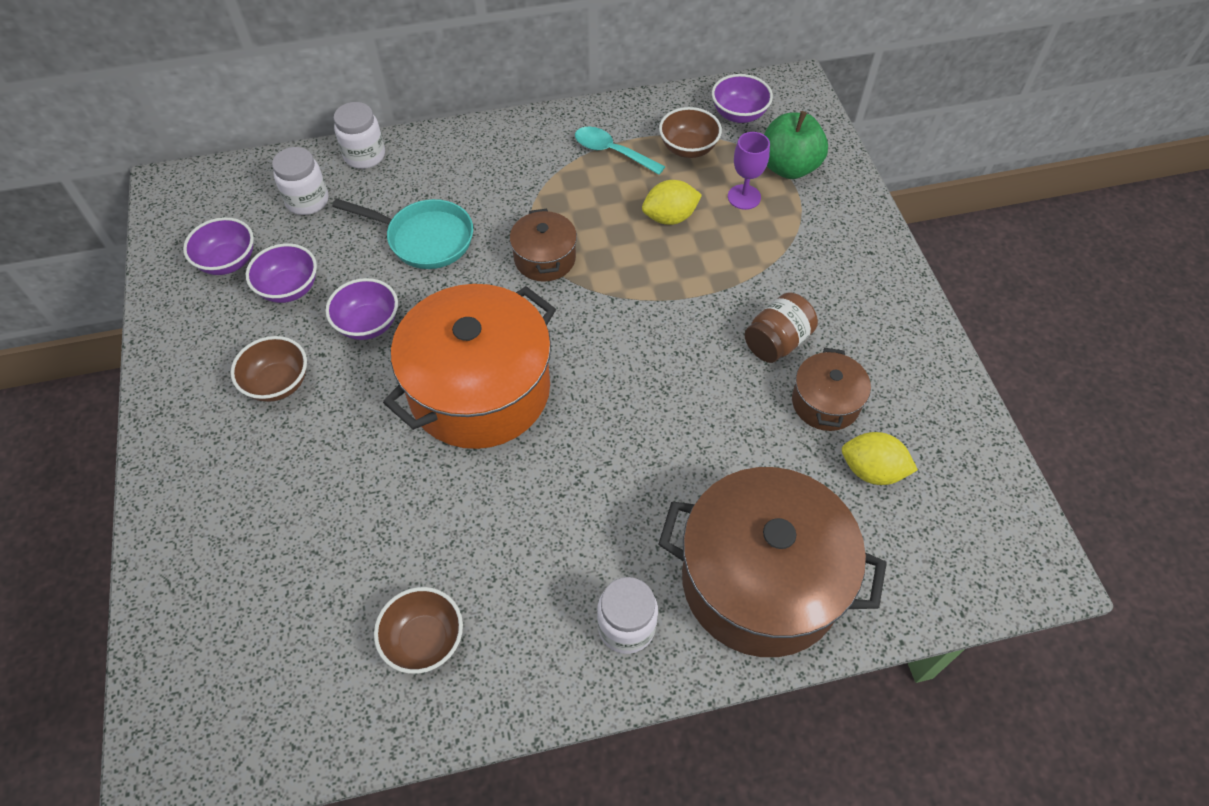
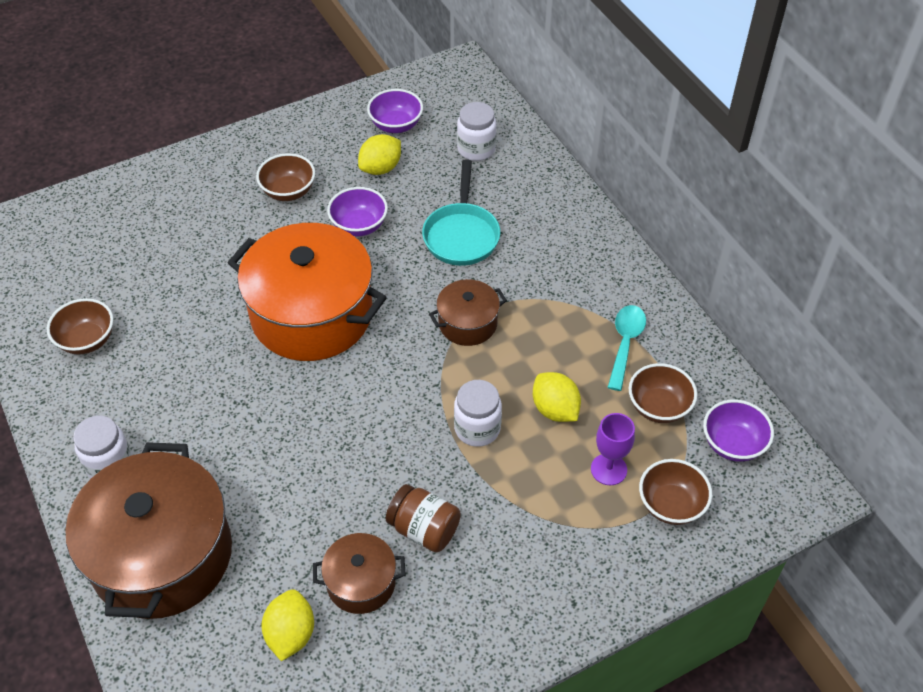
camera: 75 degrees right, 5 degrees down
purple bowl [246,243,317,303] -> yellow lemon [358,134,401,175]
white jar [334,102,385,169] -> white jar moved to [454,380,502,447]
green apple [764,111,828,179] -> brown bowl [639,459,712,525]

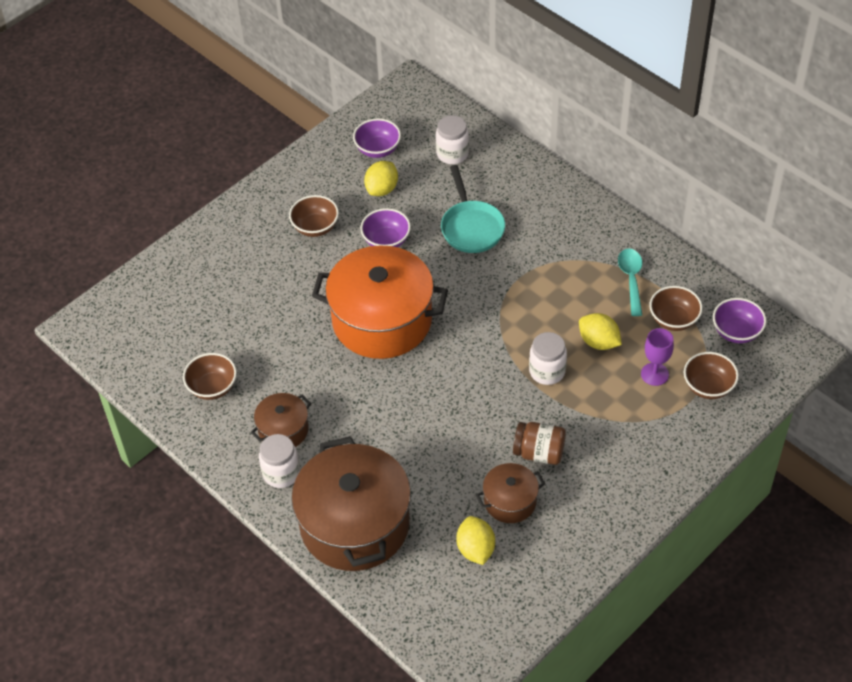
camera: 15 degrees left, 0 degrees up
brown pot [429,279,507,346] -> brown pot moved to [251,393,312,447]

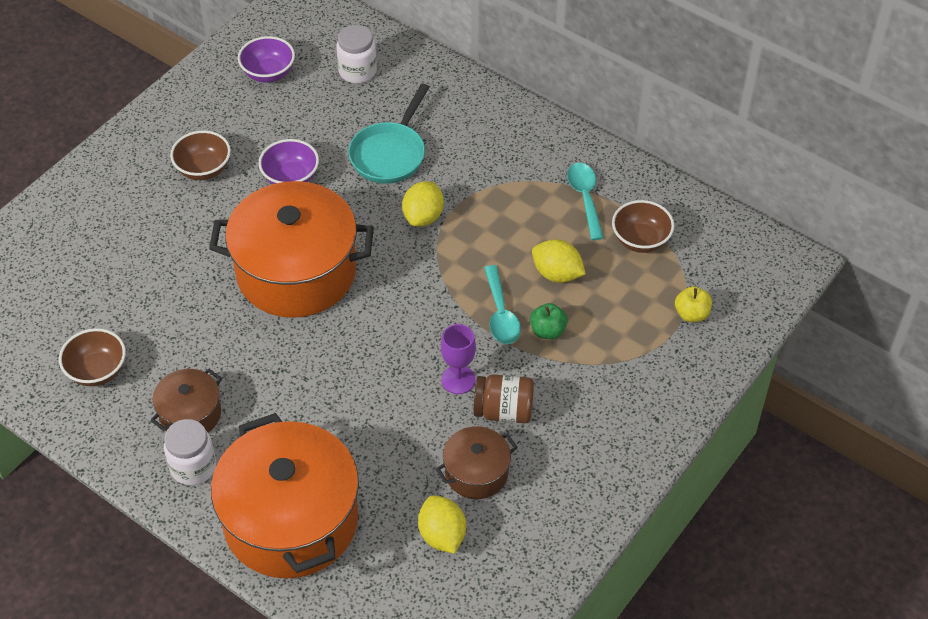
camera: 10 degrees left, 0 degrees up
brown pot [291,436,411,571] -> orange pot [211,413,359,579]
yellow lemon [364,161,398,196] -> yellow lemon moved to [402,181,444,227]
turquoise pan [441,165,505,253] -> turquoise pan turned 45 degrees clockwise [348,84,429,184]
white jar [529,332,567,385] -> turquoise spoon [484,265,521,344]
purple goblet [641,328,674,386] -> purple goblet moved to [441,324,476,394]
brown bowl [684,352,739,399] -> yellow apple [675,286,712,322]
purple bowl [713,298,766,343] -> none
none -> green apple [530,303,568,339]

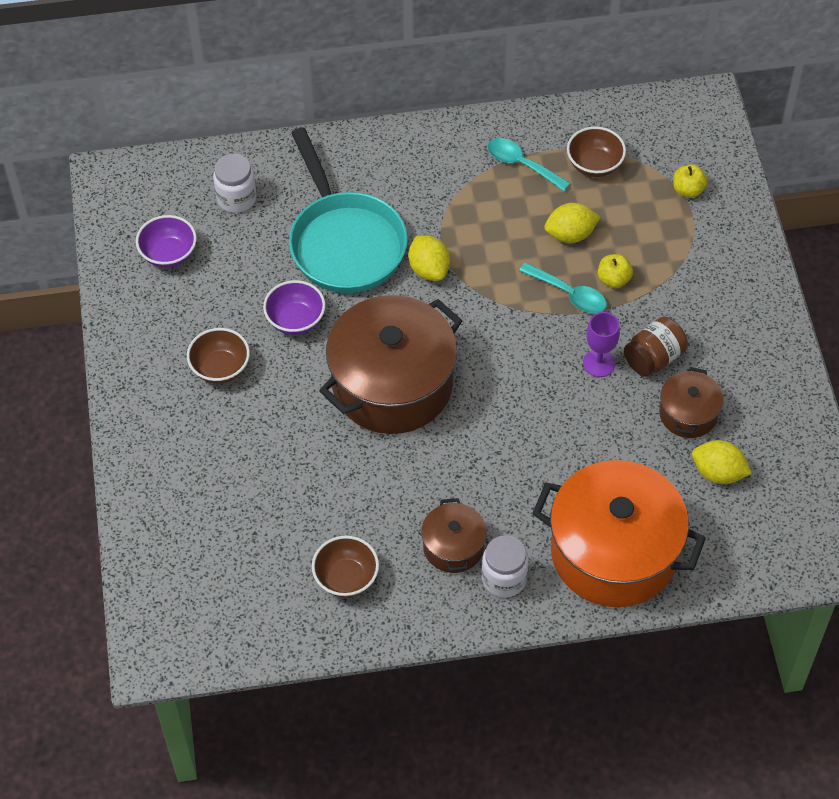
camera: 45 degrees left, 5 degrees up
orange pot [209,181,374,318] -> brown pot [319,295,463,434]
turquoise pan [348,84,429,184] -> turquoise pan [289,127,408,293], size x1.51
green apple [530,303,568,339] -> yellow apple [598,254,633,288]

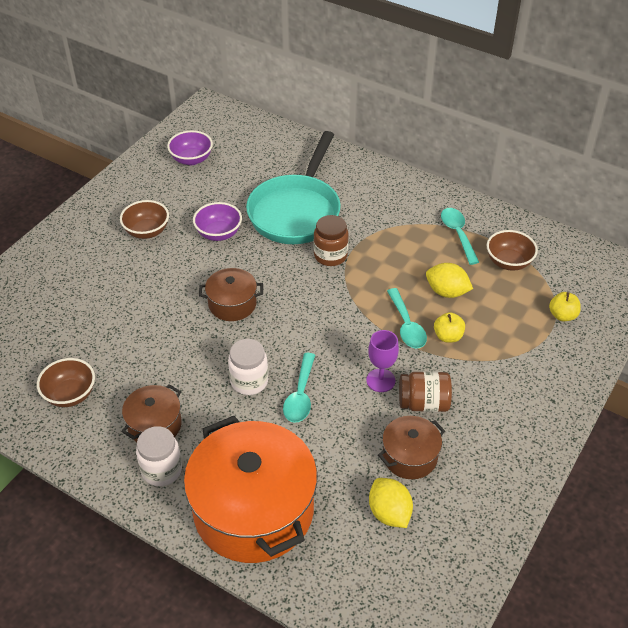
camera: 40 degrees right, 10 degrees down
white jar [213,154,257,213] -> white jar moved to [228,339,268,395]
brown pot [319,295,463,434] -> brown pot [199,268,263,321], size x0.48
yellow lemon [408,235,450,281] -> brown jar [314,215,349,266]
none -> turquoise spoon [283,353,315,422]

